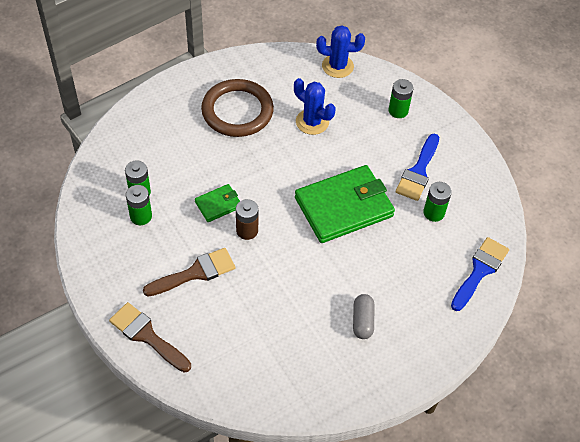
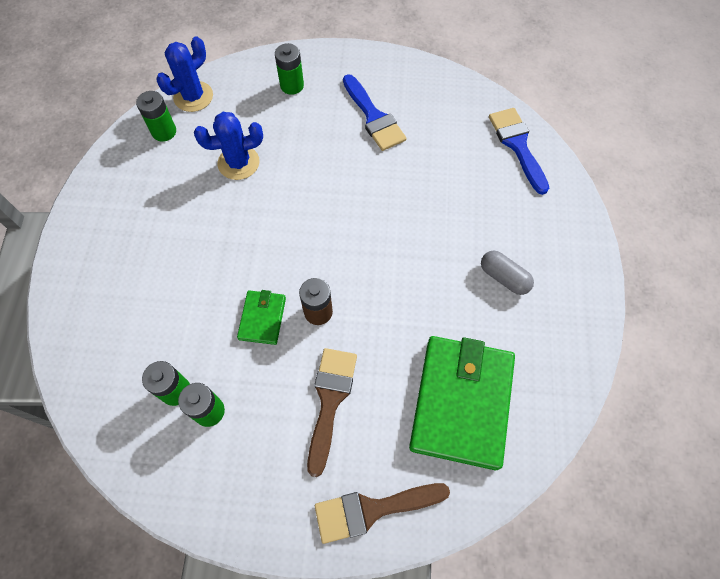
camera: 50 degrees left, 10 degrees up
brown ring [201,79,274,137] -> none
green wallet [295,165,395,243] -> green wallet moved to [409,336,515,470]
green battery [423,182,452,222] -> green battery moved to [136,91,176,142]

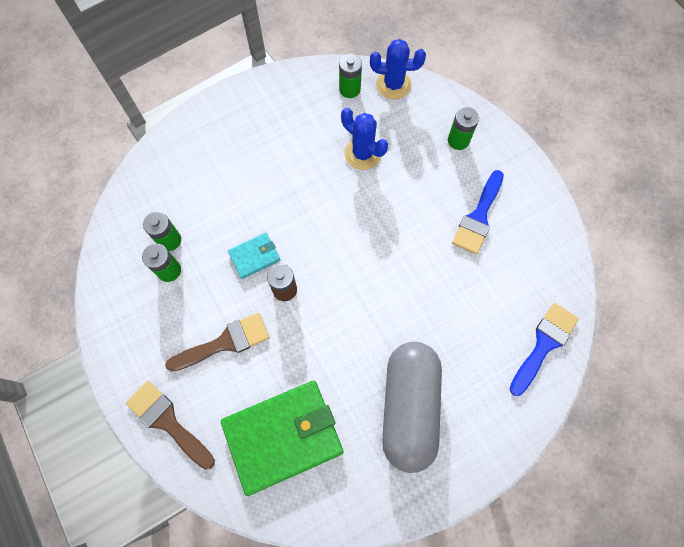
camera: 55 degrees right, 5 degrees up
green wallet [237,290,286,345] -> turquoise wallet [228,233,280,279]
grey capsule [481,250,534,295] -> grey capsule [382,342,442,473], size x2.27

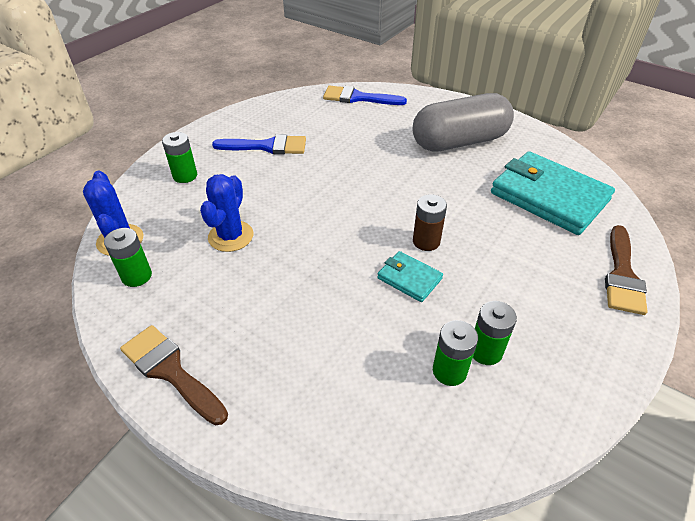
camera: 115 degrees left, 25 degrees down
brown brush [165,313,270,372] -> brown brush moved to [120,325,228,425]
green wallet [221,381,344,496] -> turquoise wallet [491,151,615,235]

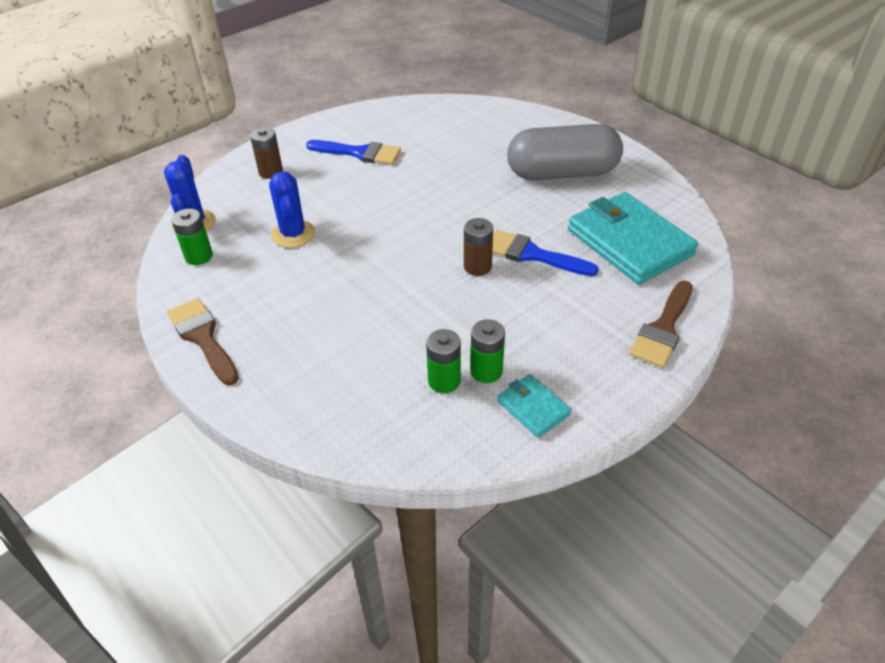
camera: 15 degrees right, 0 degrees up
green battery [162,132,197,183] -> brown battery [250,127,283,179]
blue cactus [200,174,253,252] -> blue cactus turned 45 degrees counterclockwise [269,171,315,248]
blue brush [323,86,407,105] -> blue brush moved to [492,230,599,276]
turquoise wallet [377,251,443,302] -> turquoise wallet moved to [497,374,571,438]

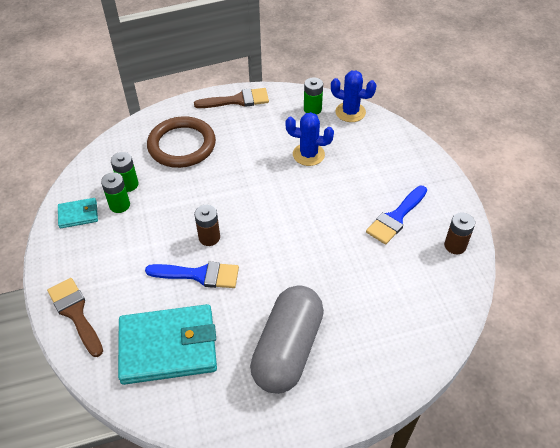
camera: 115 degrees right, 5 degrees up
brown battery [250,127,283,179] -> brown battery moved to [444,212,475,254]
blue brush [492,230,599,276] -> blue brush turned 45 degrees clockwise [145,262,239,288]
none -> brown ring [147,116,216,168]

